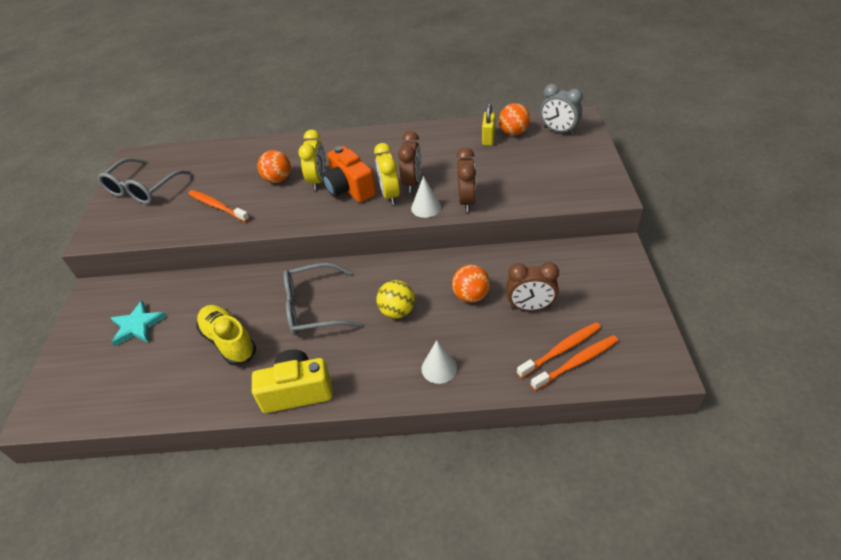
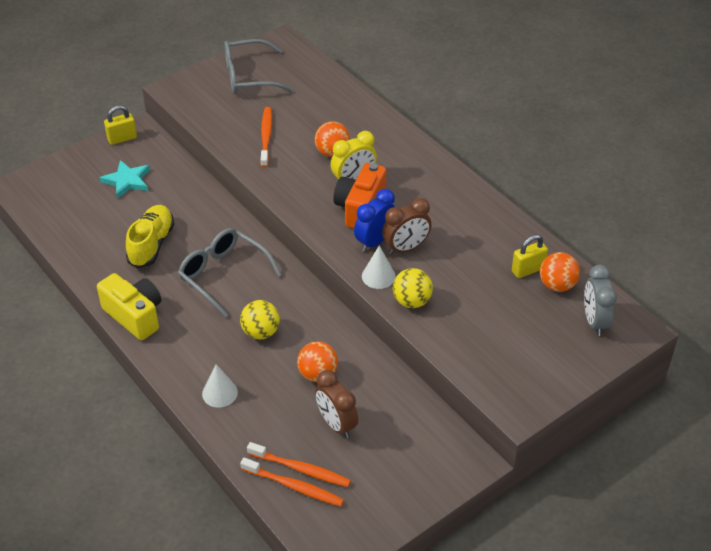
camera: 50 degrees right, 0 degrees up
yellow clock [374,143,400,205] -> blue clock [354,189,395,252]
brown clock [457,148,476,212] -> yellow ball [393,268,433,308]
none -> yellow padlock [104,105,137,145]

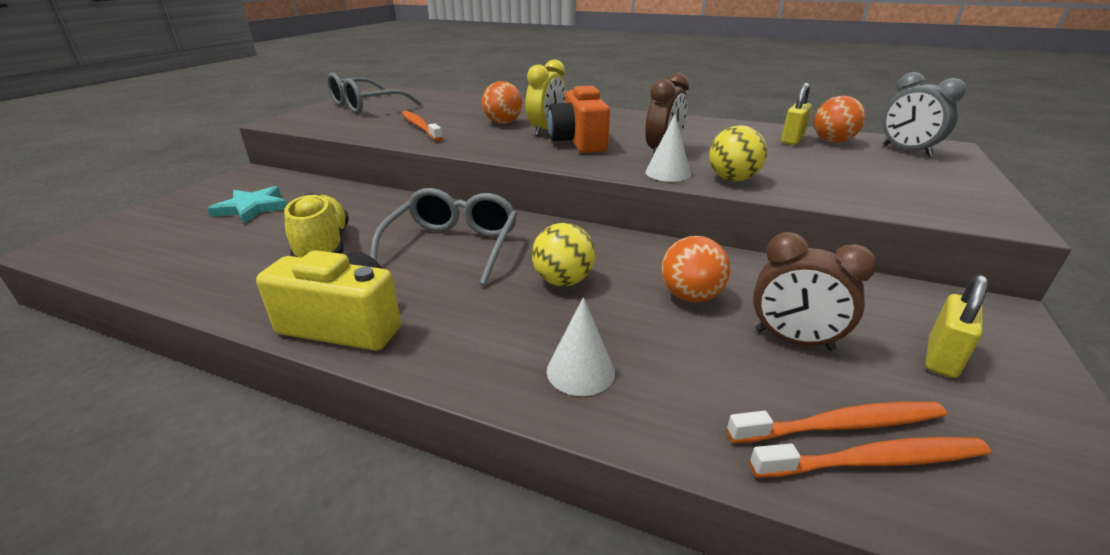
camera: 30 degrees left, 15 degrees down
yellow padlock [104,105,137,145] -> yellow padlock moved to [925,275,988,378]
grey glasses [178,228,281,317] -> grey glasses turned 90 degrees clockwise [370,188,517,285]
blue clock [354,189,395,252] -> none

